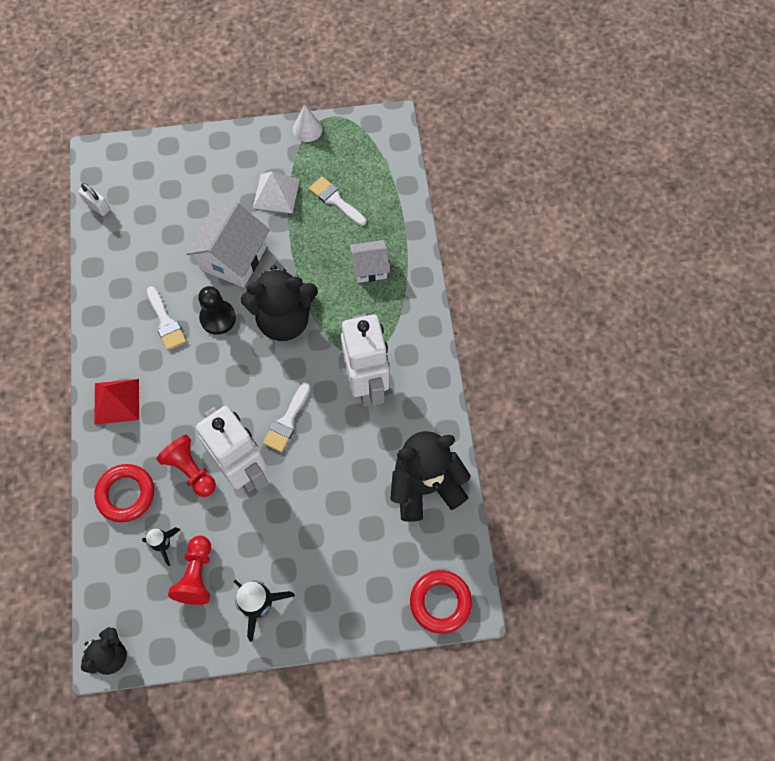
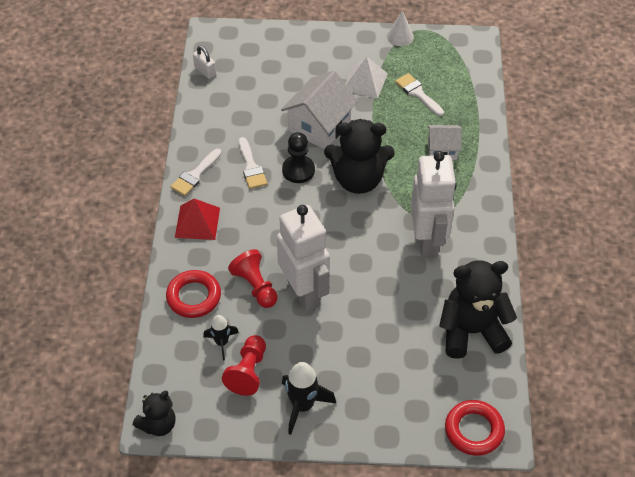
camera: 10 degrees right, 15 degrees down
white brush [263,382,310,452] -> white brush moved to [170,149,222,196]

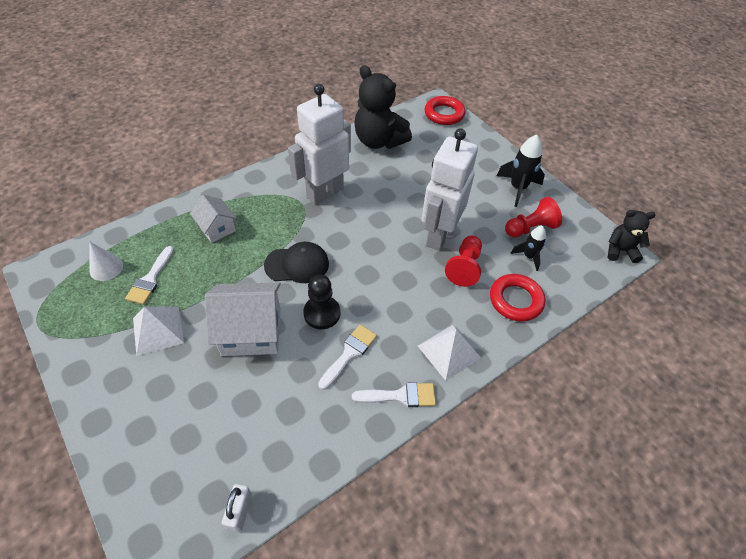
camera: 130 degrees left, 0 degrees up
red pyramid [175,199,220,240] -> white pyramid [418,325,481,381]
black teddy bear [324,119,394,194] -> black cap [264,242,329,283]
white cone [387,10,414,46] -> white cone moved to [89,242,123,281]

